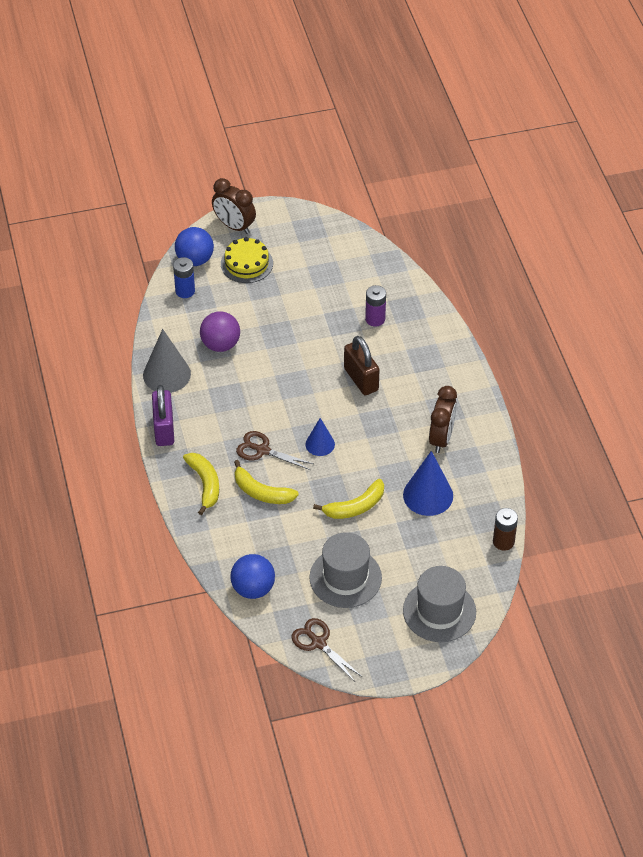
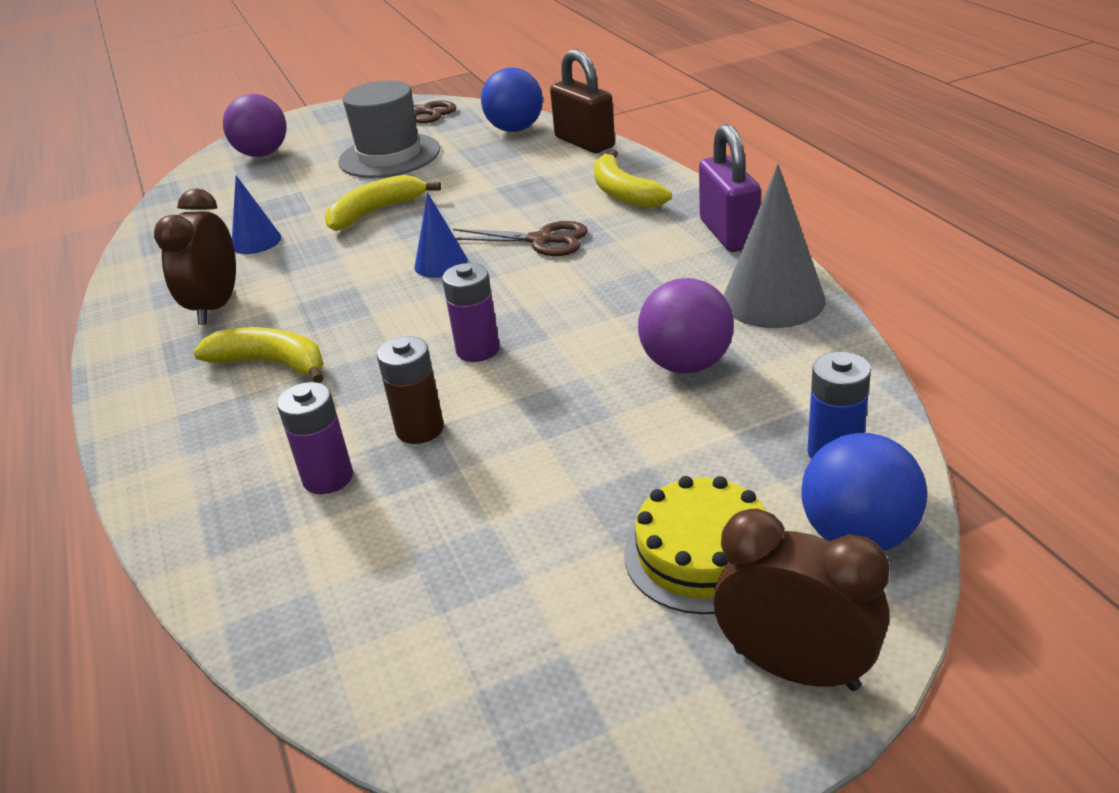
camera: 175 degrees right, 15 degrees down
yellow banana [234,460,299,504] -> yellow banana moved to [193,327,324,383]
brown padlock [344,336,380,395] -> brown padlock moved to [550,49,615,153]
blue cone [403,451,453,516] -> blue cone [232,175,281,254], size x0.60
grey hat [403,566,476,642] -> purple ball [223,94,287,157]
brown battery [493,508,518,551] -> brown battery moved to [377,336,444,444]
none -> purple battery [442,263,500,362]

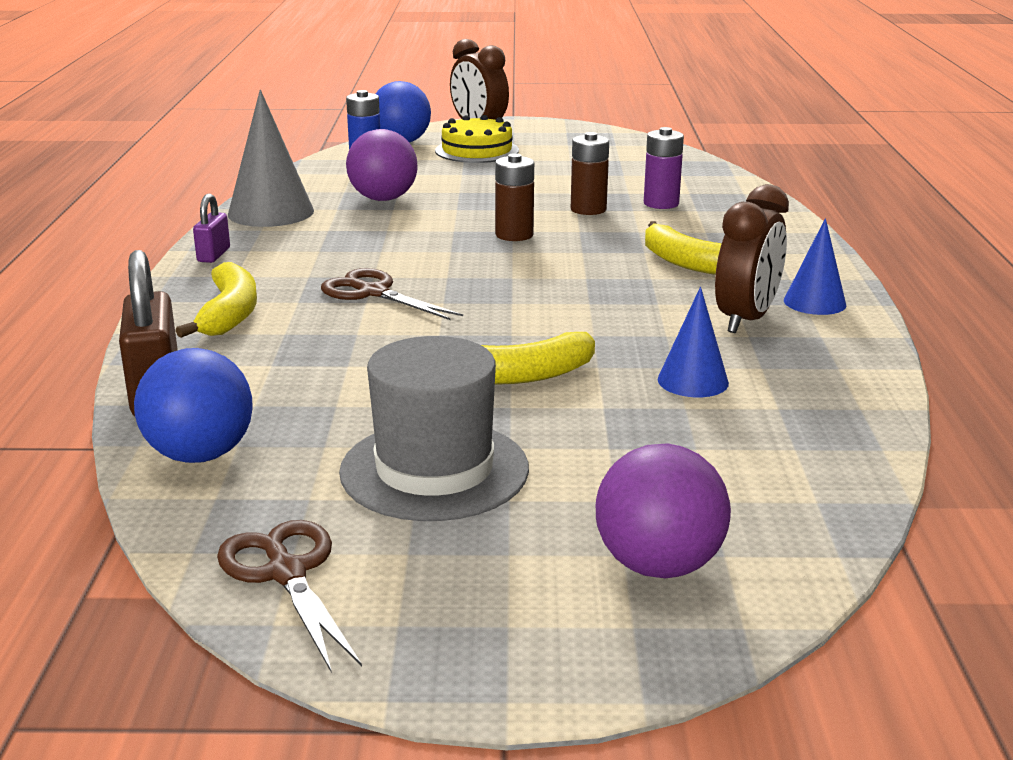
camera: 160 degrees left, 10 degrees down
blue cone [414,193,468,278] -> blue cone moved to [784,218,846,315]
purple battery [442,263,500,362] -> brown battery [495,153,534,241]
purple padlock [699,124,761,252] -> purple padlock [193,194,230,263], size x0.54

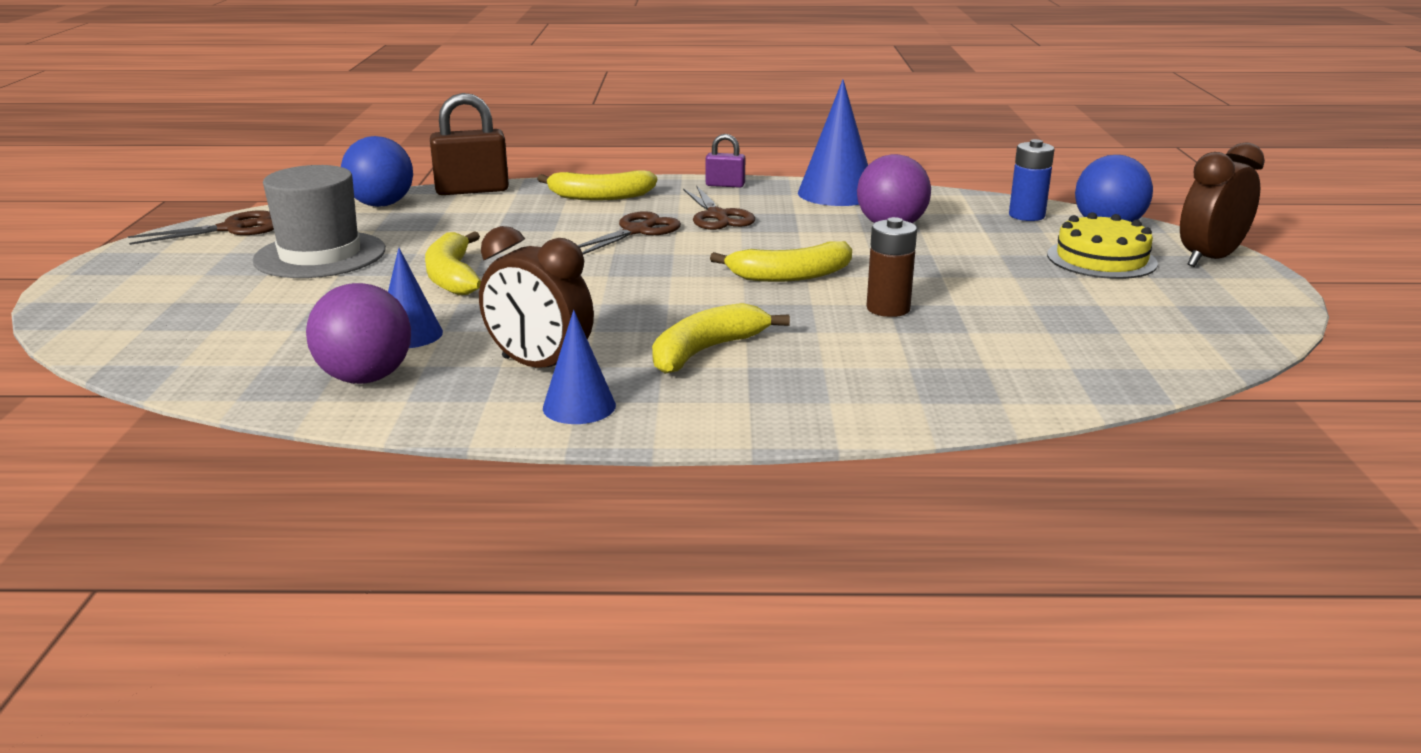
camera: 90 degrees right, 0 degrees up
grey cone [228,90,314,227] -> blue cone [798,80,868,206]
brown battery [495,153,534,241] -> yellow banana [710,241,852,282]
purple ball [596,443,731,578] -> purple ball moved to [306,283,411,384]
purple battery [644,127,684,209] -> none
none -> brown scissors [683,186,755,230]

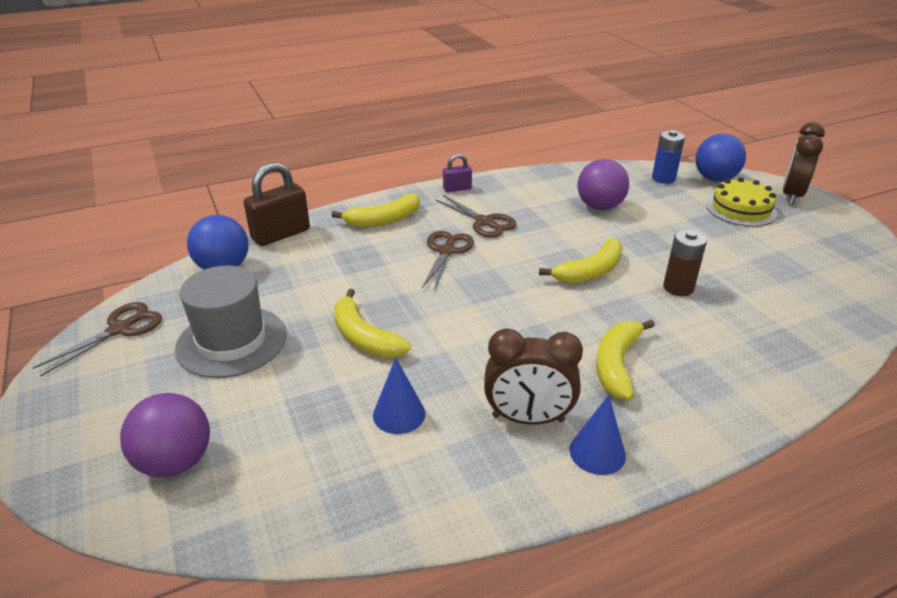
camera: 25 degrees left, 10 degrees up
purple ball [306,283,411,384] -> purple ball moved to [120,393,210,478]
blue cone [798,80,868,206] -> none

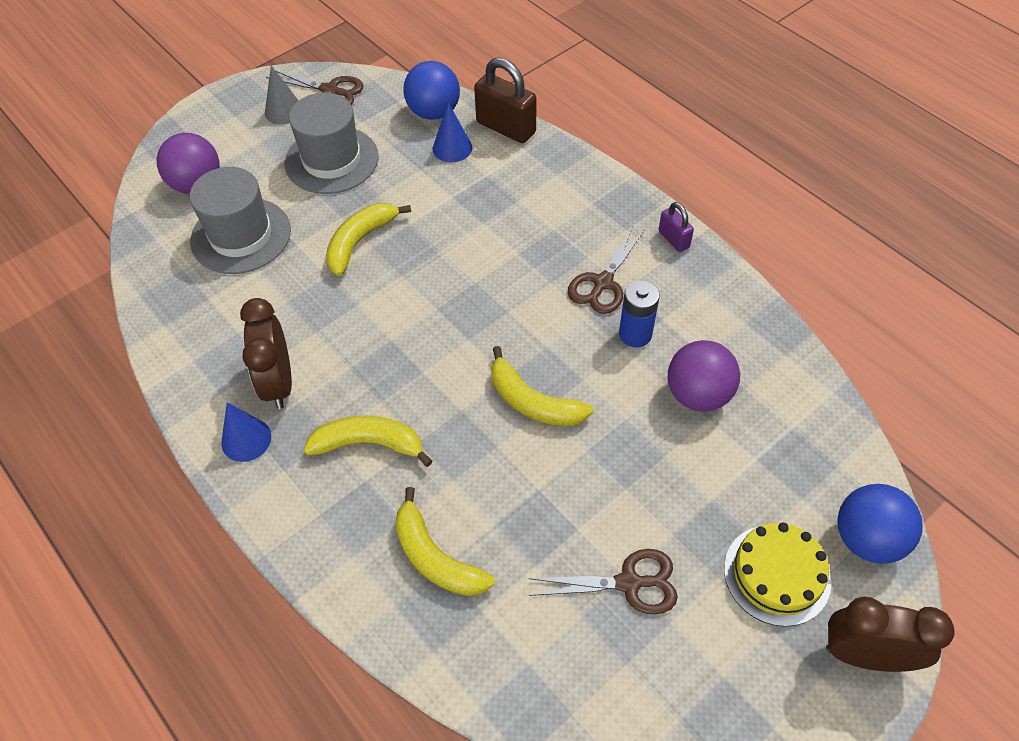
camera: 75 degrees right, 20 degrees up
yellow banana [332,193,420,227] -> yellow banana moved to [395,487,495,596]
blue cone [373,358,425,434] -> blue cone moved to [433,102,472,162]
brown scissors [422,231,474,291] -> brown scissors moved to [528,549,678,615]
blue battery [652,130,685,184] -> blue battery moved to [619,280,660,347]
brown battery [663,230,707,296] -> none
none -> grey hat [190,167,291,274]
none -> grey cone [265,65,299,124]

